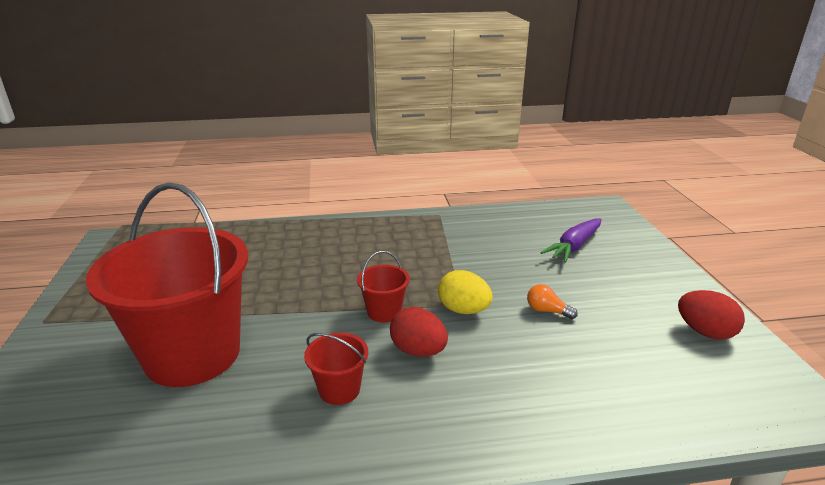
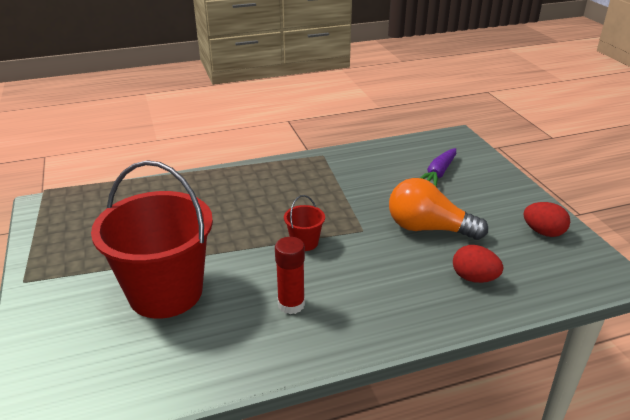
camera: 10 degrees left, 5 degrees up
red bucket [304,332,368,405] -> red glue stick [275,237,305,314]
red egg [390,307,448,357] -> red egg moved to [453,245,503,283]
yellow egg [438,270,493,314] -> none
orange light bulb [527,284,578,319] -> orange light bulb [389,178,488,240], size x2.50

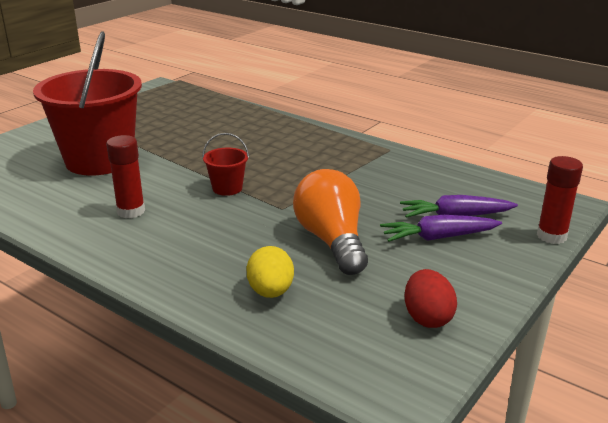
camera: 55 degrees right, 5 degrees down
red egg [453,245,503,283] -> yellow egg [247,246,294,298]
none -> purple carrot [380,215,502,242]
none -> red glue stick [537,156,583,244]

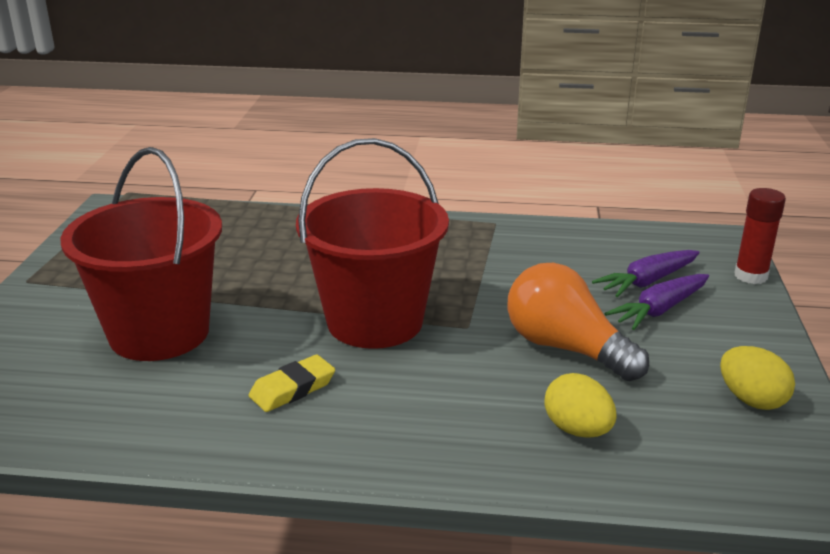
camera: 30 degrees left, 0 degrees up
red glue stick [106,135,145,218] -> yellow eraser [249,354,335,412]
red bucket [202,133,249,196] -> red bucket [296,138,449,349], size x2.42
red egg [404,269,457,328] -> yellow egg [720,346,795,410]

